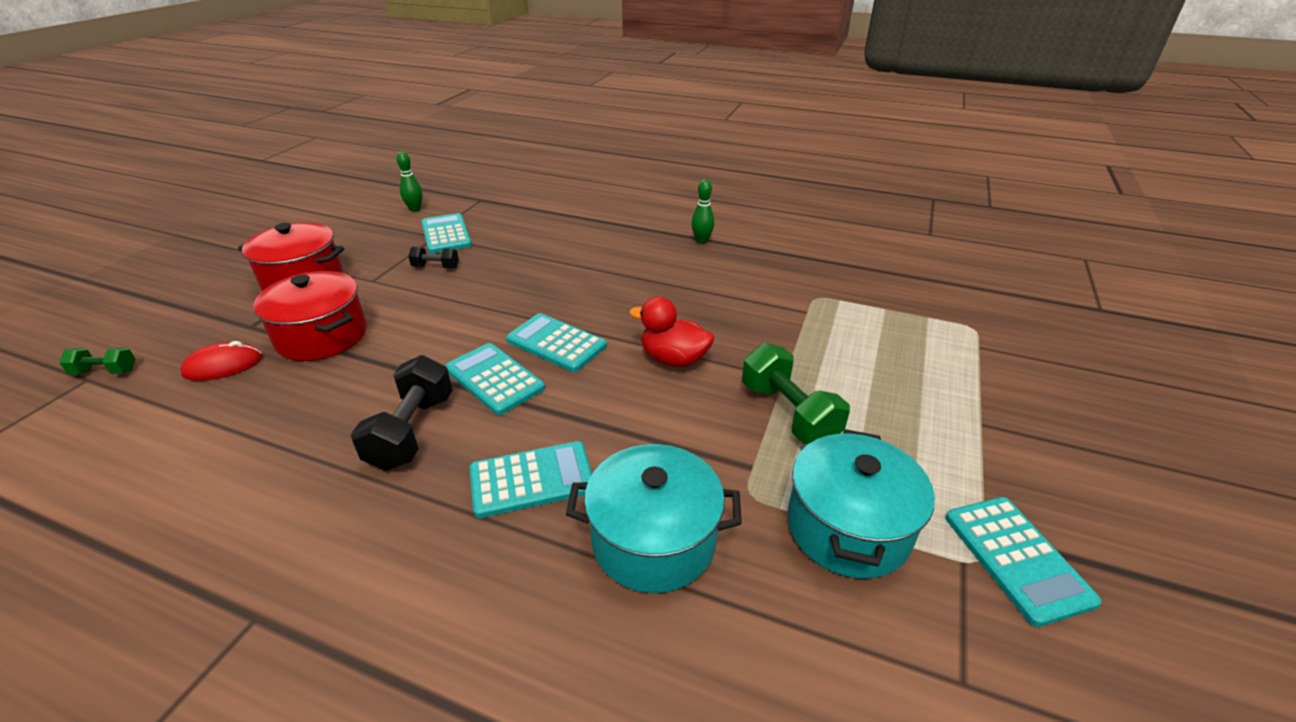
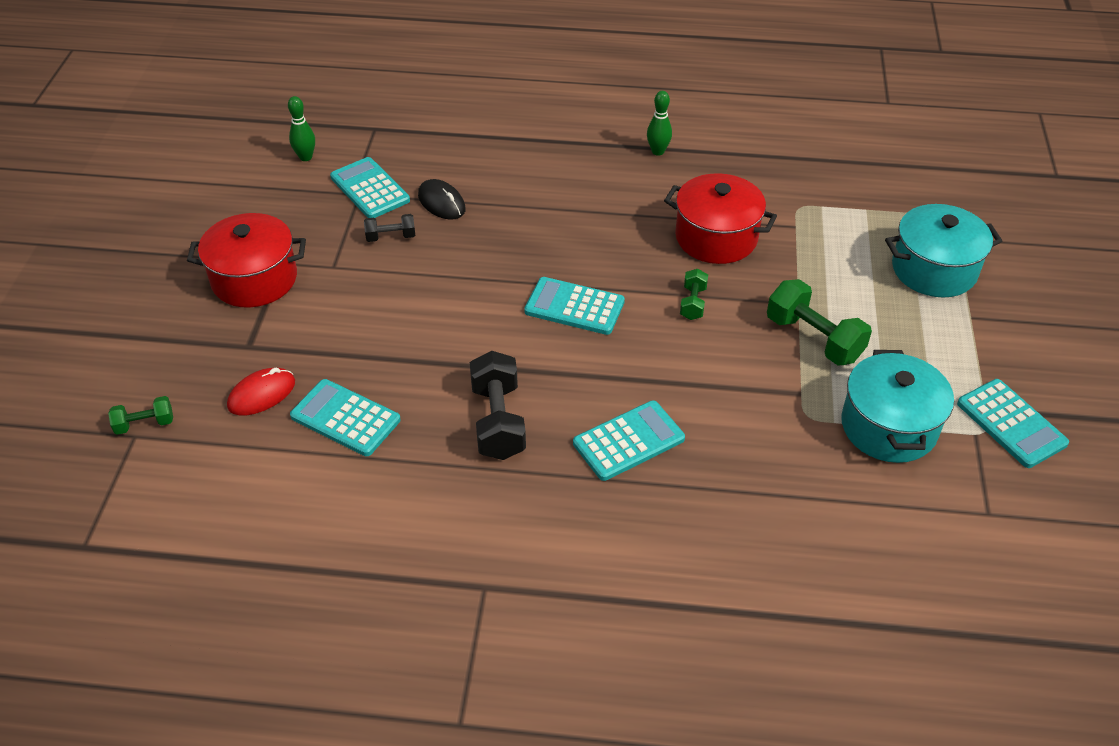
camera: 15 degrees left, 10 degrees up
red pot [253,271,367,361] -> red pot moved to [664,173,777,264]
turquoise calculator [445,343,545,415] -> turquoise calculator moved to [290,379,401,456]
turquoise pot [566,444,742,593] -> turquoise pot moved to [885,204,1002,297]
red duck [629,297,714,367] -> green dumbbell [680,269,708,320]
none -> black mouse [418,179,466,220]

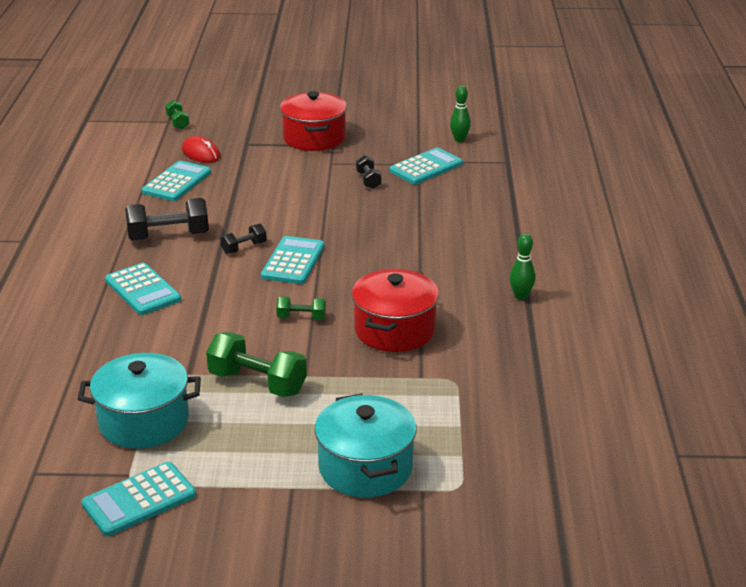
camera: 85 degrees right, 15 degrees down
black mouse [418,179,466,220] -> none
green dumbbell [767,279,872,366] -> green dumbbell turned 75 degrees clockwise [206,332,307,397]
none -> black dumbbell [220,224,267,254]

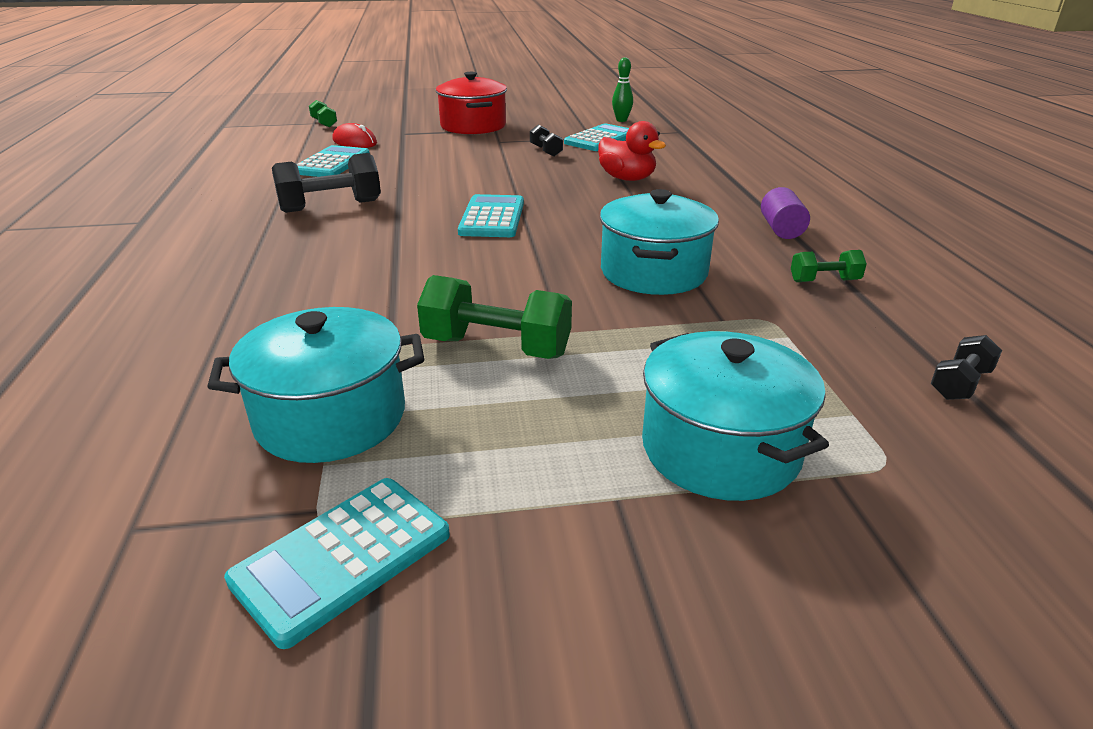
camera: 10 degrees left, 0 degrees up
turquoise calculator [105,263,181,315] -> none
black dumbbell [220,224,267,254] -> black dumbbell moved to [930,335,1002,400]
green dumbbell [276,296,326,320] -> green dumbbell moved to [791,250,867,282]
red pot [351,269,439,352] -> turquoise pot [600,189,719,295]
green bowling pin [510,233,535,300] -> purple cylinder [761,187,810,239]
none -> red duck [598,121,666,181]

